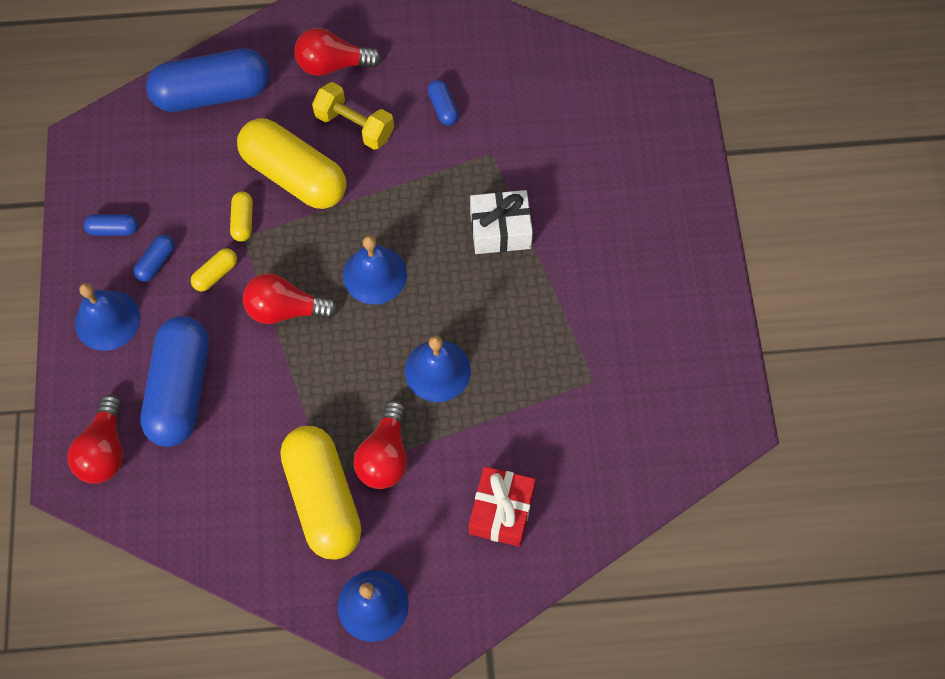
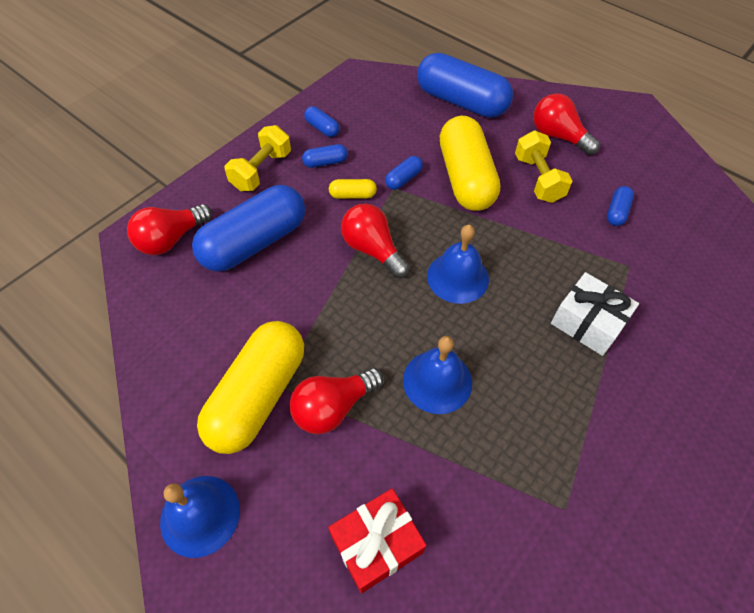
camera: 45 degrees right, 10 degrees down
blue bell [75,283,140,351] -> yellow dumbbell [225,125,291,191]
yellow capsule [230,192,253,241] -> blue capsule [385,156,423,190]

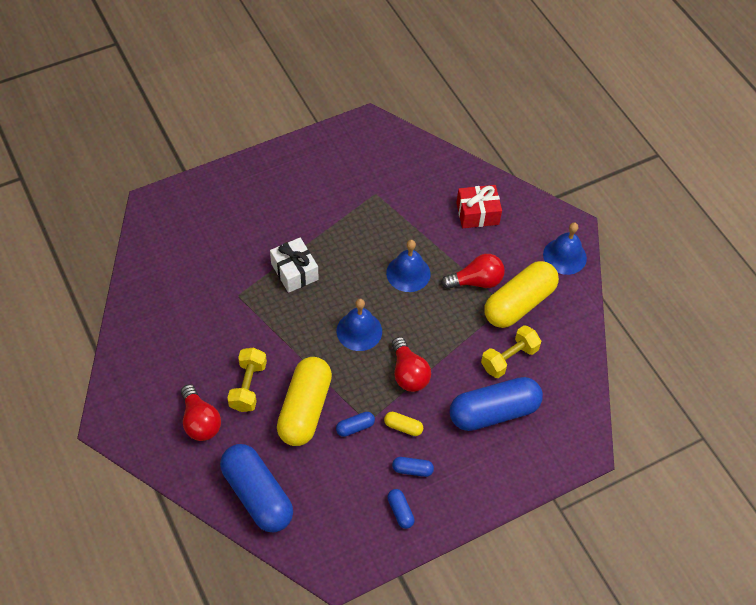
camera: 160 degrees left, 0 degrees up
red light bulb [127,204,212,255] -> none
yellow dumbbell [225,125,291,191] -> yellow dumbbell moved to [481,325,541,378]
blue capsule [607,186,634,226] -> none

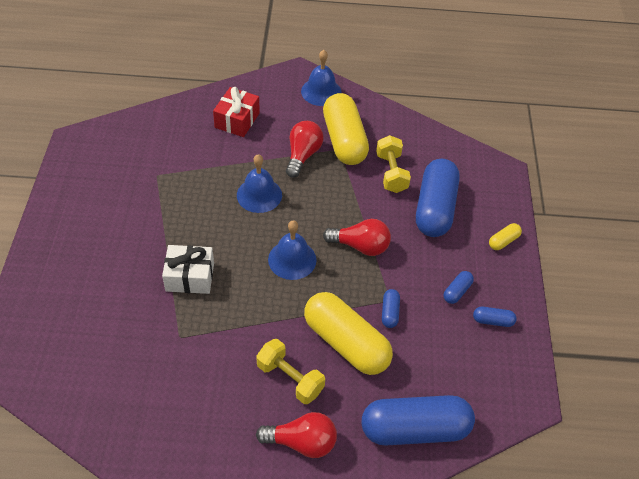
camera: 60 degrees left, 5 degrees down
yellow capsule [384,412,423,436] -> yellow capsule moved to [489,223,522,250]

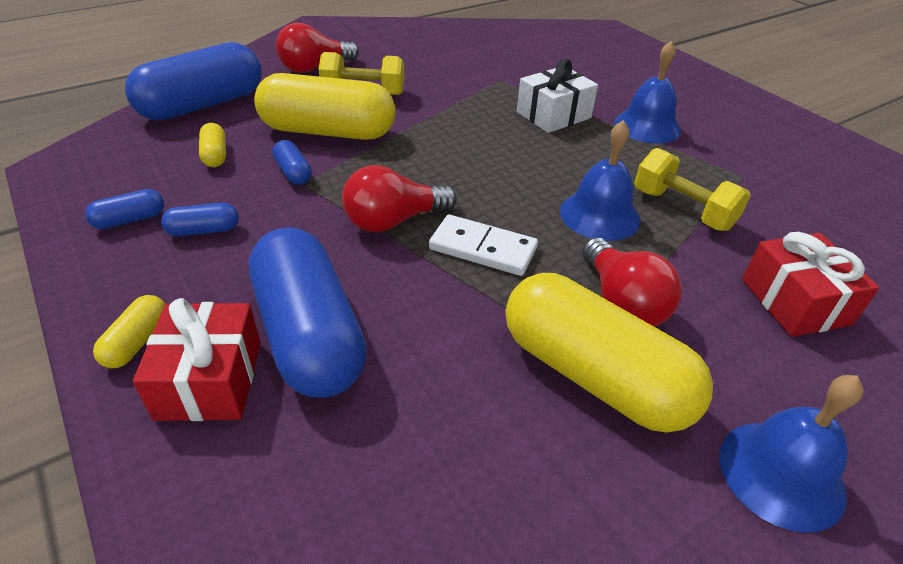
camera: 145 degrees right, 10 degrees down
blue bell [268,220,316,280] -> blue bell moved to [614,41,681,144]
yellow dumbbell [376,135,411,193] -> yellow dumbbell moved to [634,148,751,231]
blue capsule [444,271,474,304] -> blue capsule turned 75 degrees clockwise [161,203,239,237]
none -> red gift [133,298,261,421]
none -> yellow capsule [199,123,226,167]
none -> white domino [429,215,538,276]

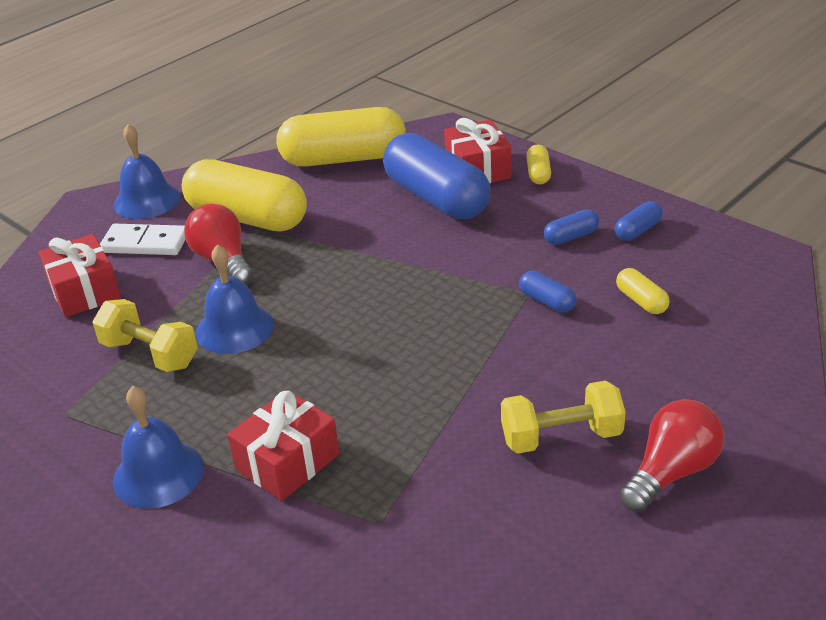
camera: 170 degrees right, 5 degrees down
blue capsule [125,42,262,121] -> none
yellow capsule [254,73,396,140] -> yellow capsule moved to [276,107,406,167]
red light bulb [342,165,457,232] -> none
white domino [429,215,538,276] -> white domino moved to [100,224,186,255]
white gift [517,59,598,133] -> red gift [227,390,340,501]

